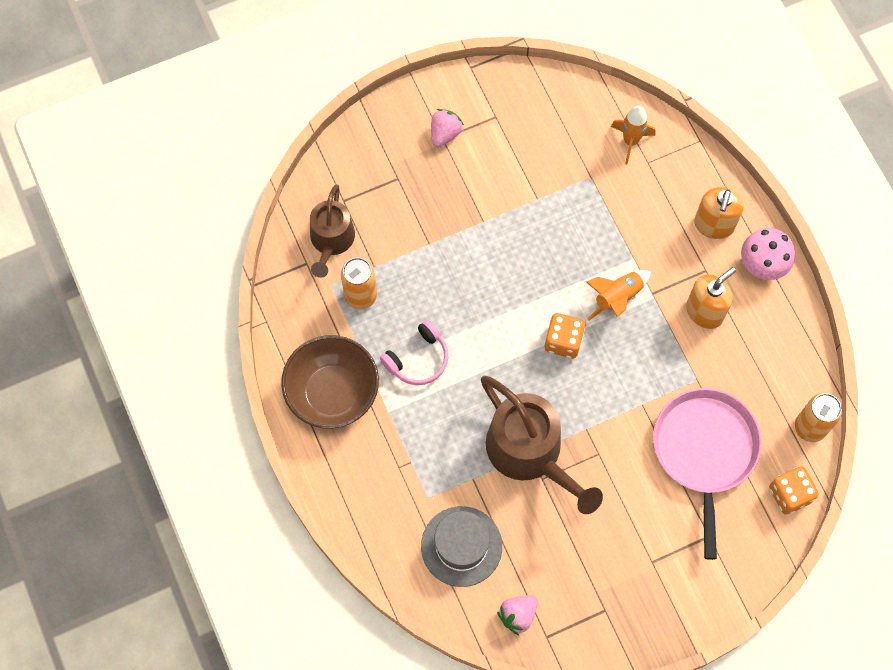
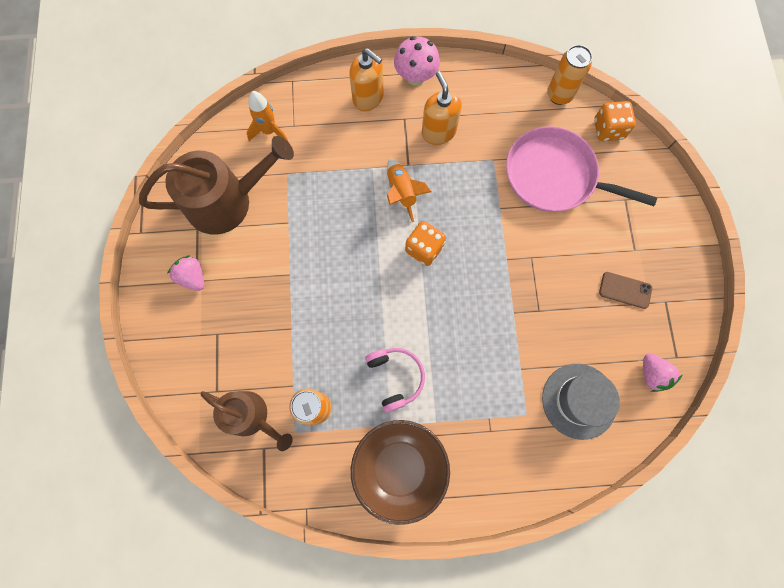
camera: 70 degrees left, 5 degrees up
brown watering can [481,376,603,514] -> brown watering can moved to [139,136,294,235]
none -> brown phone [599,272,652,309]

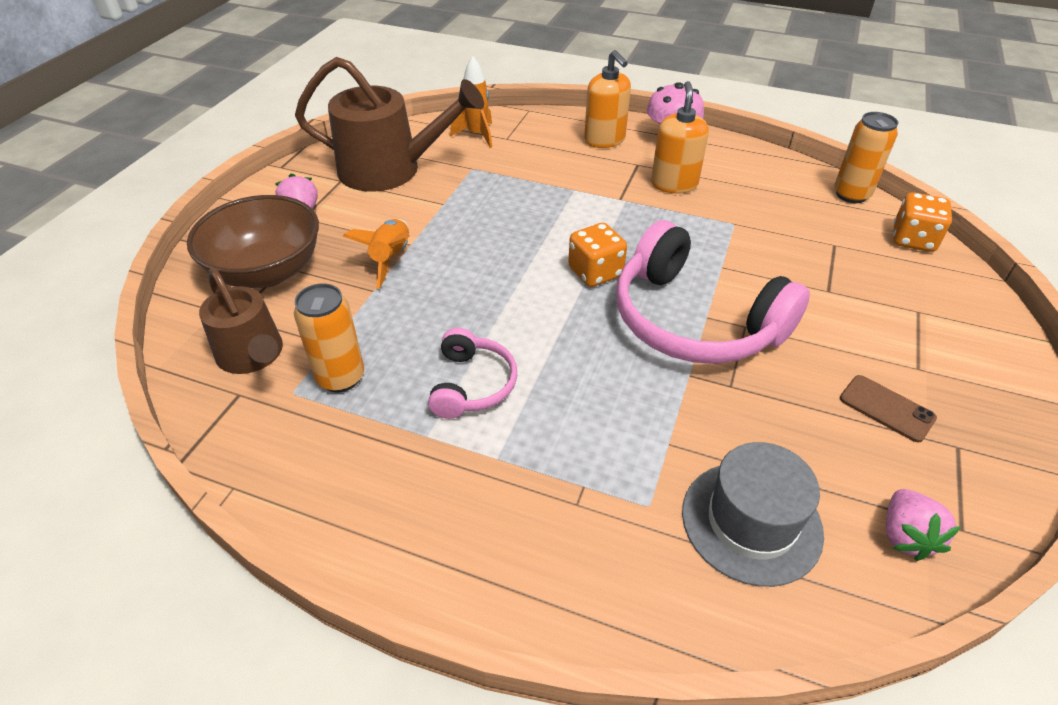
camera: 25 degrees right, 30 degrees down
brown bowl [351,420,450,525] -> brown bowl moved to [187,195,319,288]
orange rocket [387,158,431,222] -> orange rocket moved to [343,219,410,289]
pink pan [506,126,657,212] -> none
none -> pink headphones [617,220,810,364]

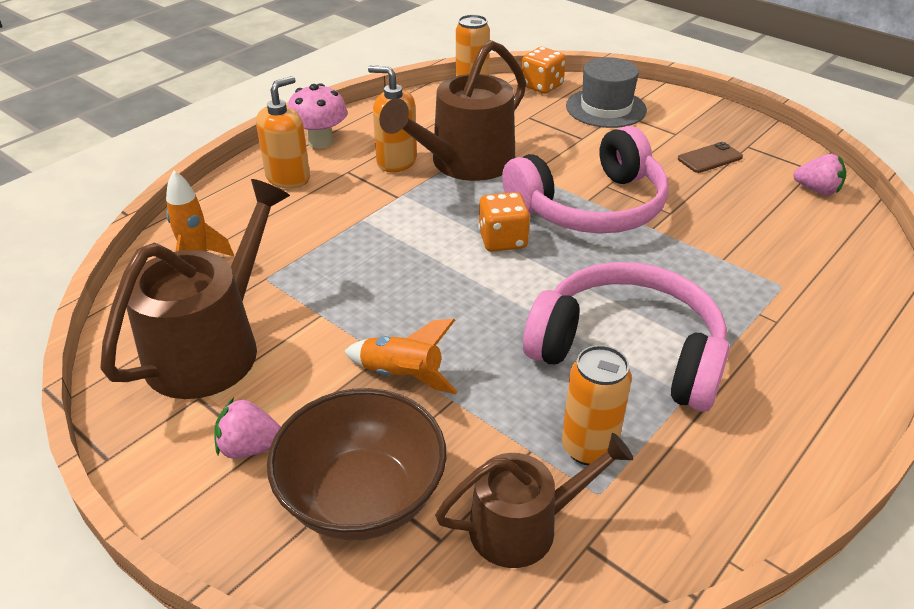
camera: 70 degrees left, 5 degrees down
pink headphones [428,328,517,419] -> pink headphones [523,262,730,412], size x1.96
orange soap dispenser [584,50,631,148] -> orange soap dispenser turned 45 degrees counterclockwise [256,76,310,189]
grey hat [682,442,824,587] -> grey hat moved to [566,57,647,128]
none -> brown watering can [379,40,526,181]

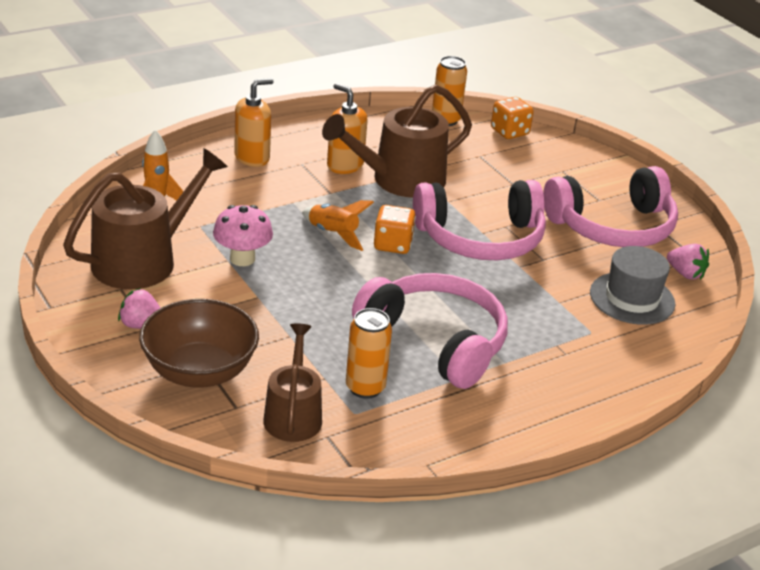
camera: 15 degrees right, 5 degrees down
pink mushroom [288,83,348,149] -> pink mushroom moved to [213,205,273,266]
orange rocket [344,319,458,394] -> orange rocket moved to [302,200,374,251]
brown watering can [435,433,634,568] -> brown watering can turned 90 degrees counterclockwise [263,323,322,442]
grey hat [566,57,647,128] -> grey hat moved to [590,246,675,325]
brown phone [678,142,743,173] -> pink headphones [543,166,678,247]

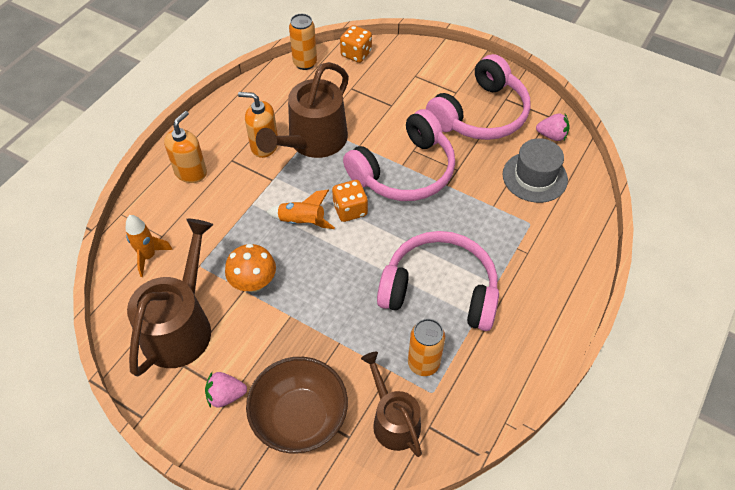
camera: 25 degrees left, 20 degrees up
pink mushroom [213,205,273,266] -> orange mushroom [225,244,276,292]

